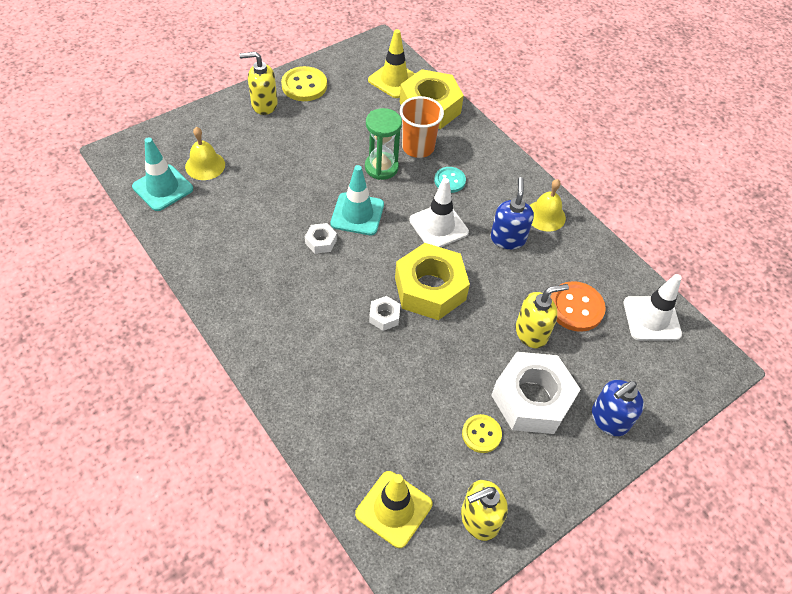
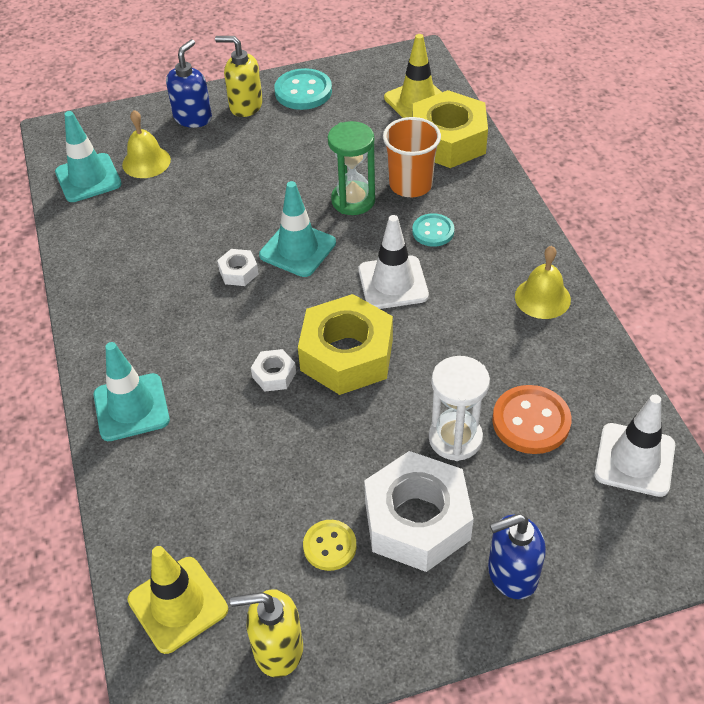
camera: 25 degrees right, 5 degrees down
yellow button [281,66,327,101] -> turquoise button [274,68,332,110]
blue soap dispenser [490,177,534,249] -> blue soap dispenser moved to [166,39,212,128]
yellow soap dispenser [516,284,569,348] -> white hourglass [429,356,490,461]
none -> turquoise traffic cone [94,342,170,441]

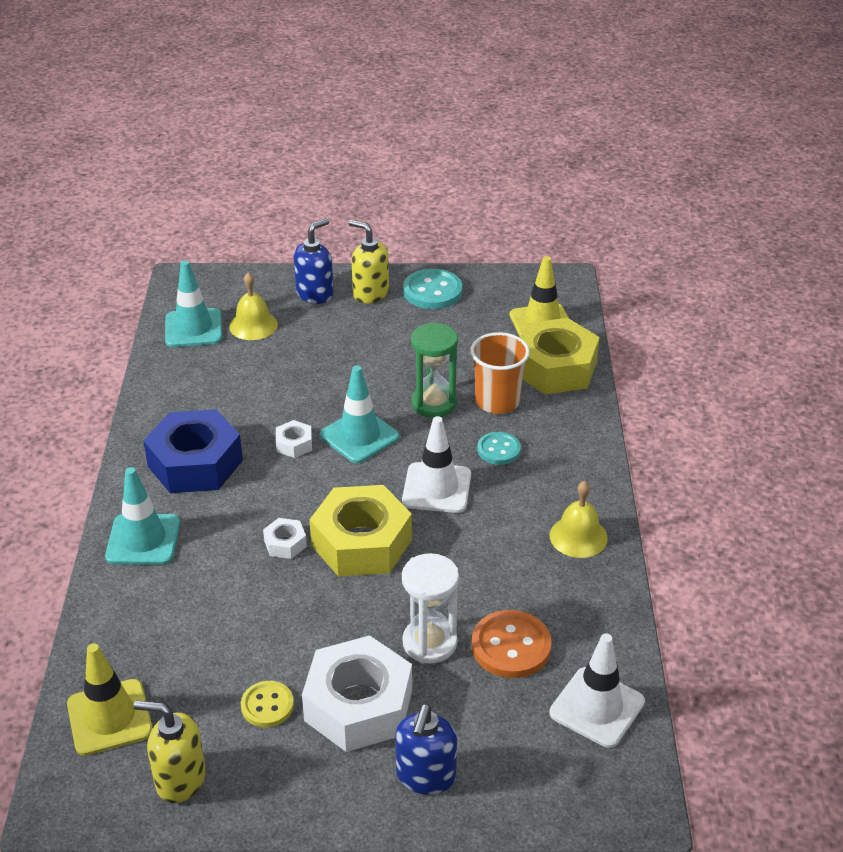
camera: 15 degrees right, 10 degrees down
blue soap dispenser [488,514,546,599] -> blue soap dispenser turned 75 degrees counterclockwise [395,704,457,795]
none -> blue nut [143,409,243,493]

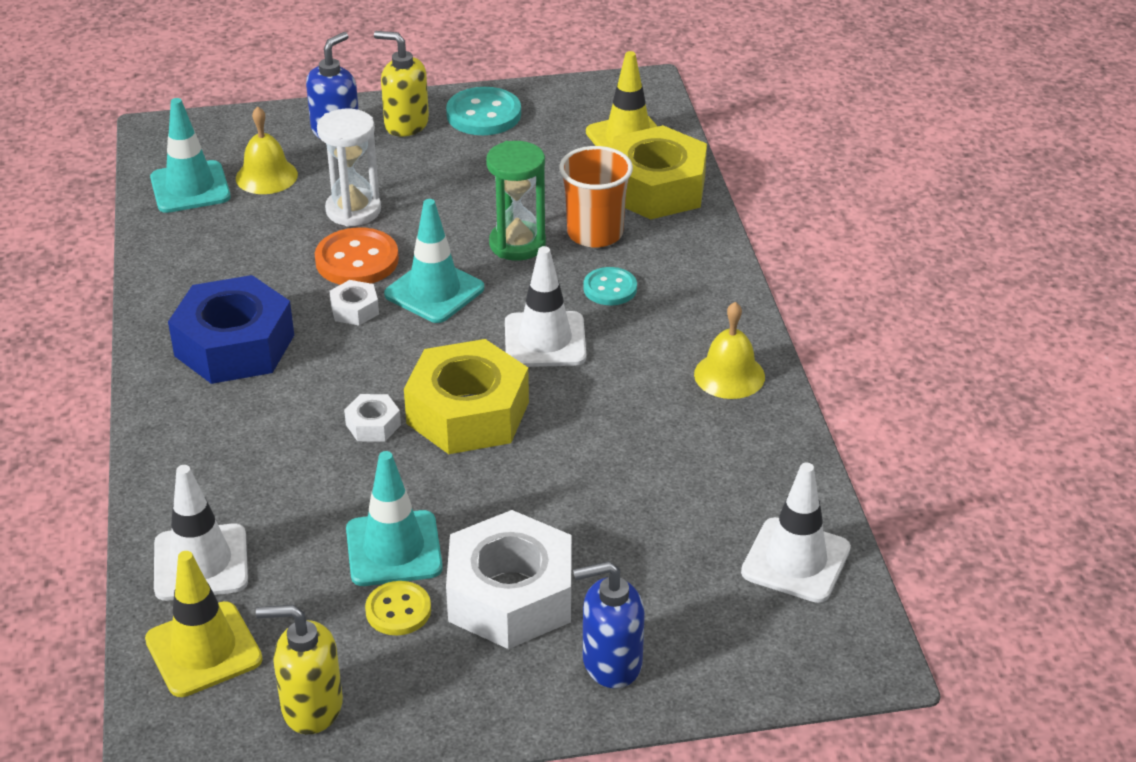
camera: 10 degrees left, 0 degrees up
turquoise traffic cone [105,467,180,565] -> turquoise traffic cone moved to [346,451,443,586]
blue soap dispenser [395,704,457,795] -> blue soap dispenser turned 75 degrees clockwise [573,561,645,688]
white hourglass [402,553,459,664] -> white hourglass moved to [317,109,381,227]
orange button [472,610,552,678] -> orange button moved to [315,227,399,285]
none -> white traffic cone [154,465,248,601]

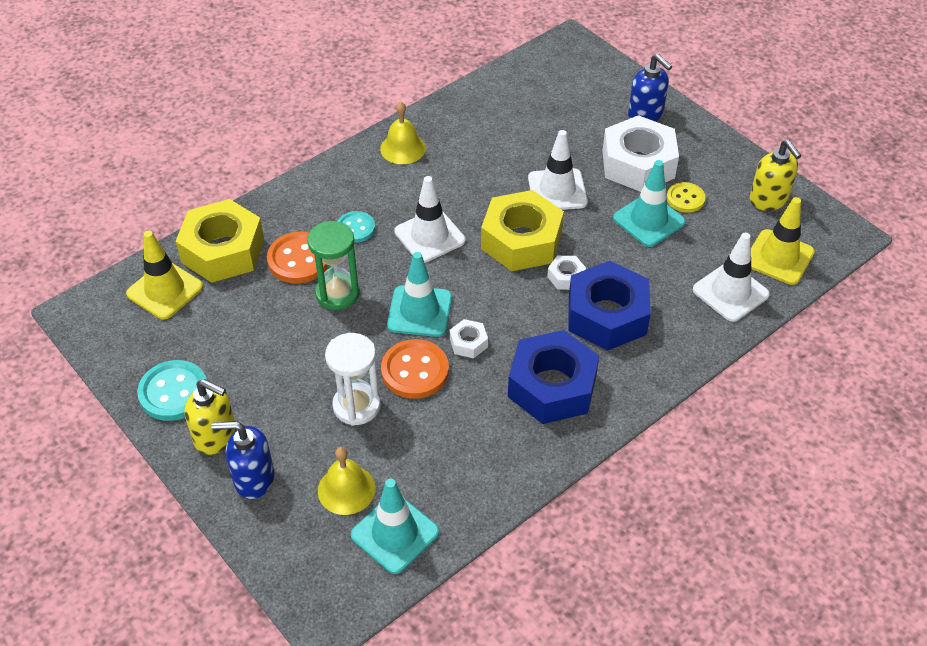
camera: 120 degrees left, 10 degrees up
yellow soap dispenser [374,31,429,137] -> yellow soap dispenser turned 60 degrees counterclockwise [185,379,236,455]
orange cup [559,146,633,248] -> orange button [267,232,327,283]
white traffic cone [741,463,851,603] -> white traffic cone moved to [528,130,588,210]
none -> blue nut [568,261,651,350]

